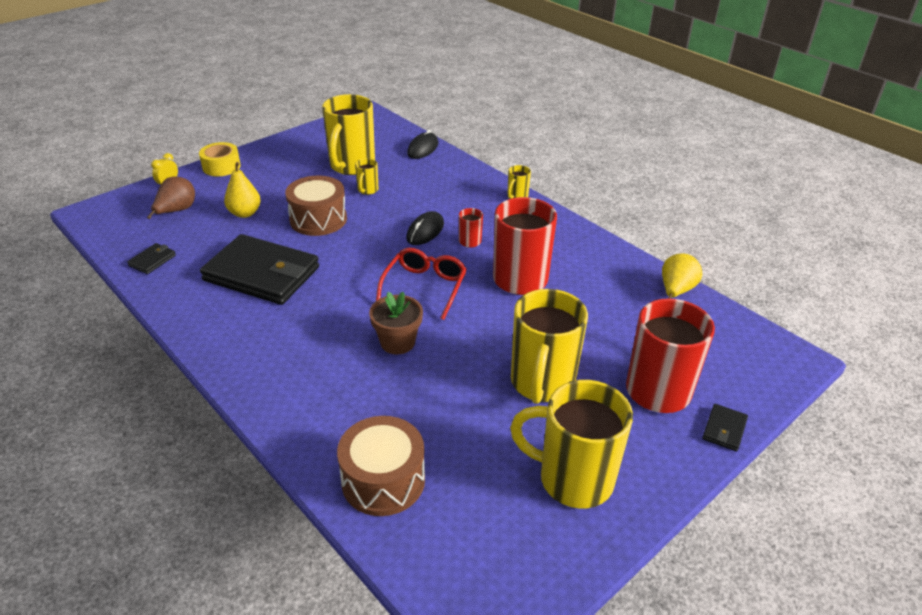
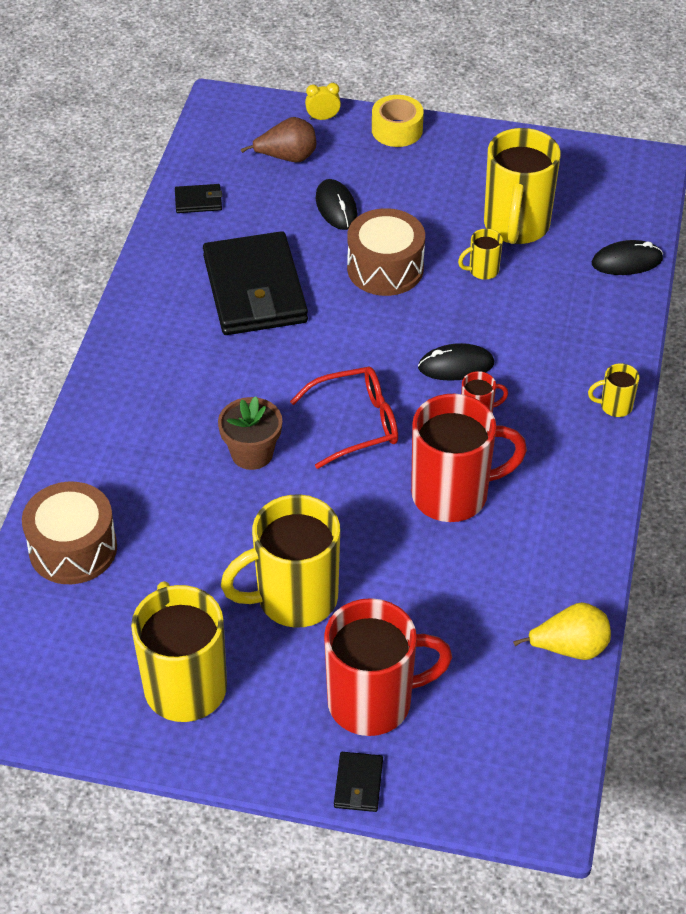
camera: 55 degrees right, 10 degrees up
yellow pear [224,162,261,218] -> black mouse [316,179,358,230]
yellow mug [322,94,375,175] -> yellow mug turned 60 degrees counterclockwise [484,128,561,244]
black wallet [702,404,748,451] -> black wallet turned 75 degrees counterclockwise [334,752,383,812]

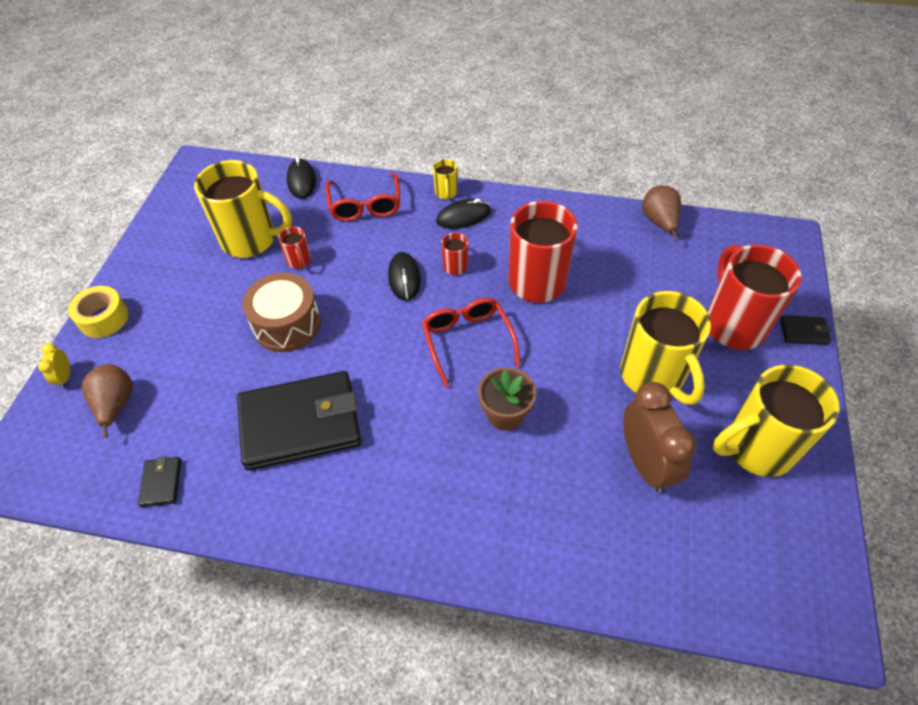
camera: 90 degrees left, 5 degrees up
brown drum [22,482,117,584] -> none
black mouse [316,179,358,230] -> black mouse moved to [436,199,491,229]
yellow mug [458,229,503,280] -> red mug [278,227,311,269]
yellow pear [513,602,611,660] -> brown pear [642,185,681,241]
none -> red glasses [325,173,400,221]
none -> brown clock [623,382,697,493]

